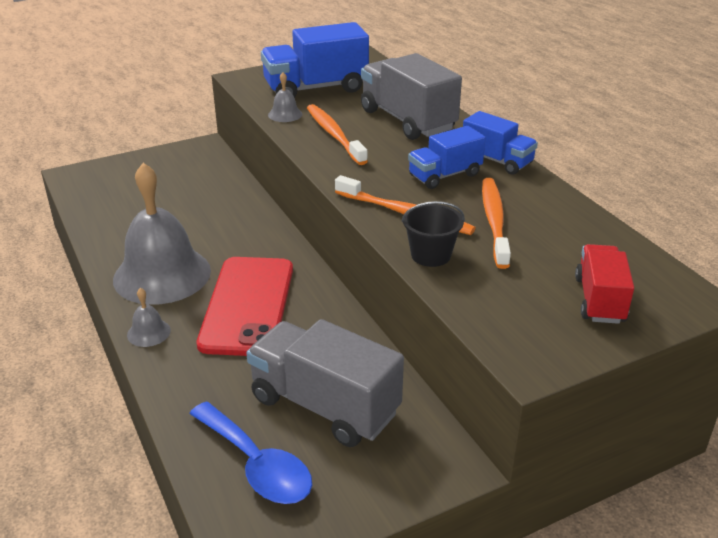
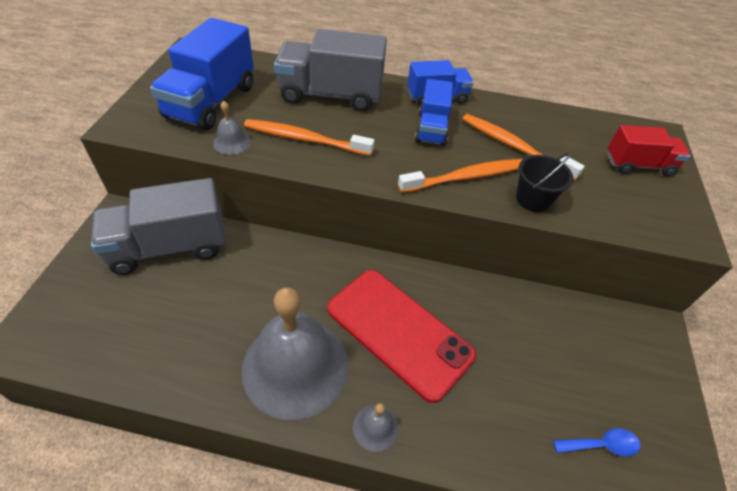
camera: 55 degrees left, 15 degrees up
blue spoon [189,401,312,504] -> blue spoon [553,428,641,457], size x0.55
grey truck [246,319,404,447] -> grey truck moved to [91,178,226,275]
red truck [575,244,634,324] -> red truck turned 135 degrees clockwise [607,125,690,177]

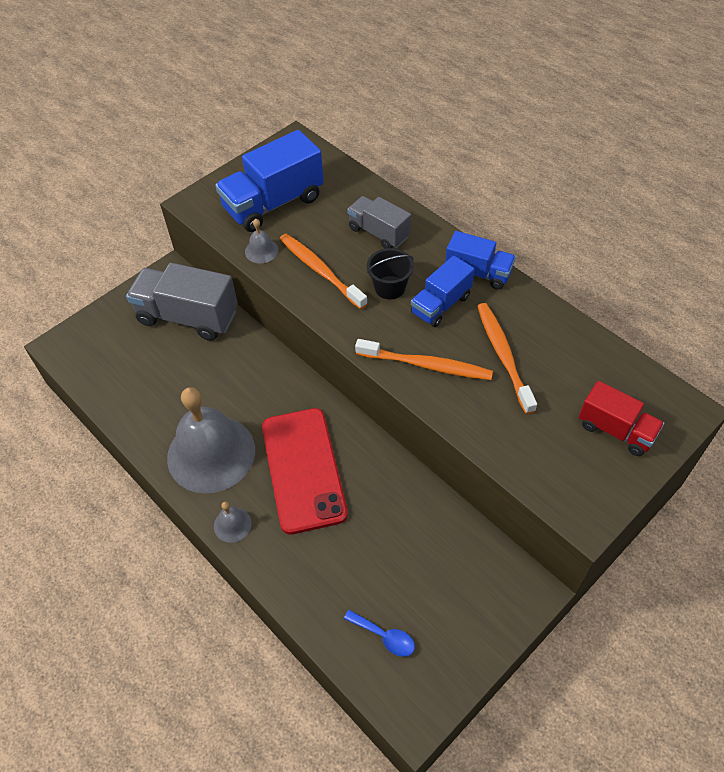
camera: 40 degrees right, 5 degrees up
grey truck [274,29,387,111] -> grey truck [347,196,411,249], size x0.60
black bucket [516,153,574,212] -> black bucket moved to [367,248,414,299]

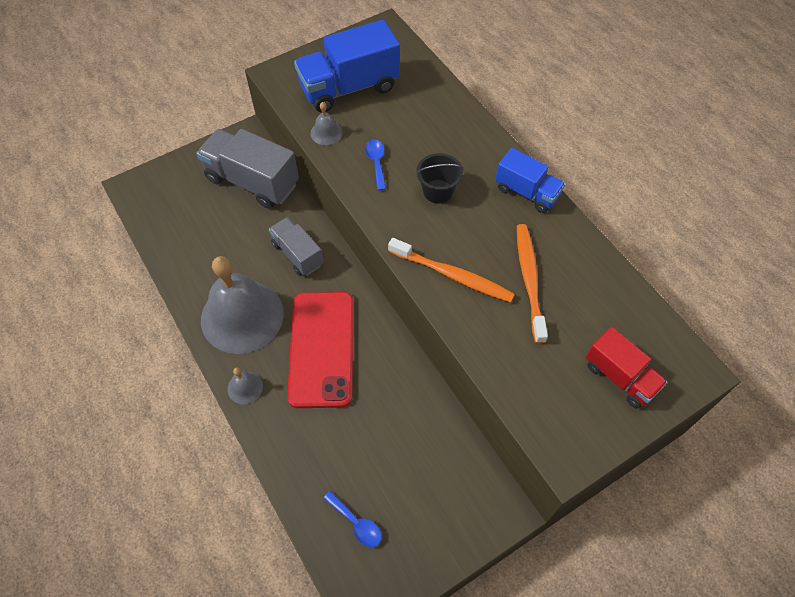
camera: 10 degrees right, 5 degrees up
orange toothbrush [280,234,368,309] -> blue spoon [365,139,386,190]
grey truck [347,196,411,249] -> grey truck moved to [269,217,323,276]
blue truck [411,256,475,327] -> none

